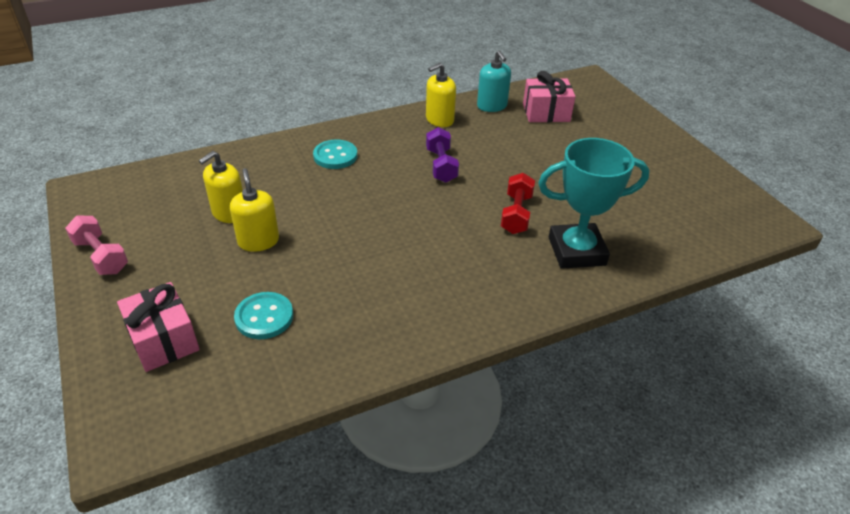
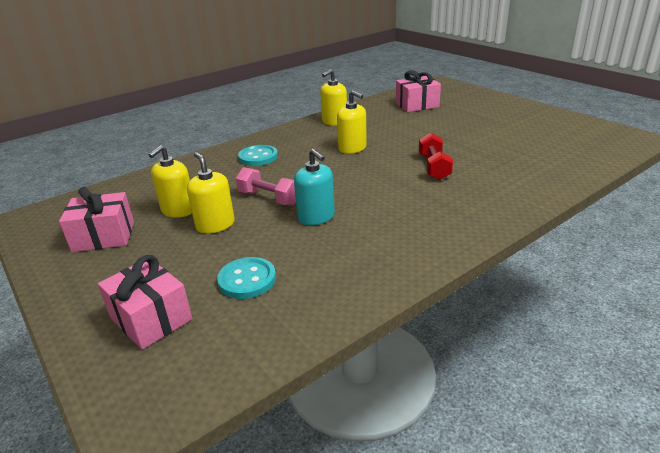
camera: 10 degrees left, 10 degrees down
pink dumbbell [65,216,128,275] -> pink dumbbell moved to [236,167,296,206]
purple dumbbell [426,127,459,183] -> yellow soap dispenser [337,90,367,154]
turquoise soap dispenser [477,50,511,112] -> turquoise soap dispenser moved to [294,149,335,225]
turquoise trophy [538,138,649,269] -> none
none -> pink gift [59,187,134,252]

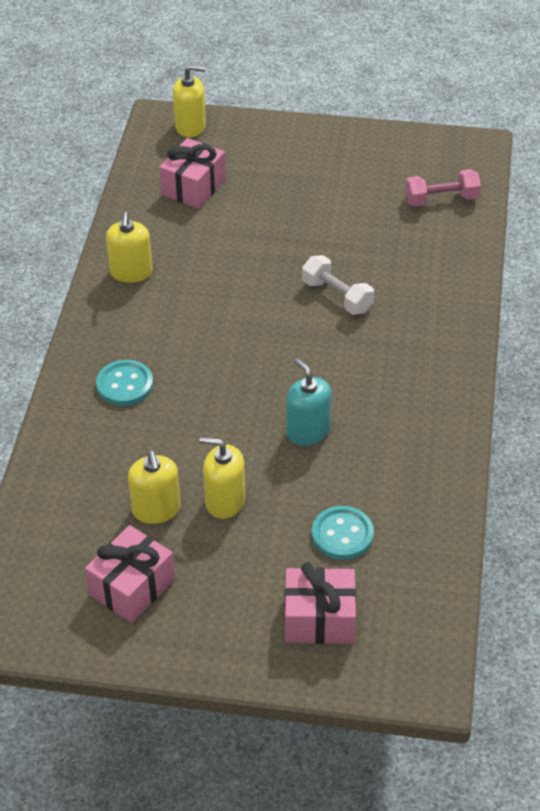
camera: 45 degrees left, 15 degrees up
pink dumbbell [236,167,296,206] -> pink dumbbell moved to [405,169,481,207]
turquoise soap dispenser [294,149,335,225] -> turquoise soap dispenser turned 135 degrees counterclockwise [286,358,332,446]
yellow soap dispenser [337,90,367,154] -> yellow soap dispenser moved to [173,65,206,137]
red dumbbell [419,133,453,180] -> white dumbbell [302,255,374,315]

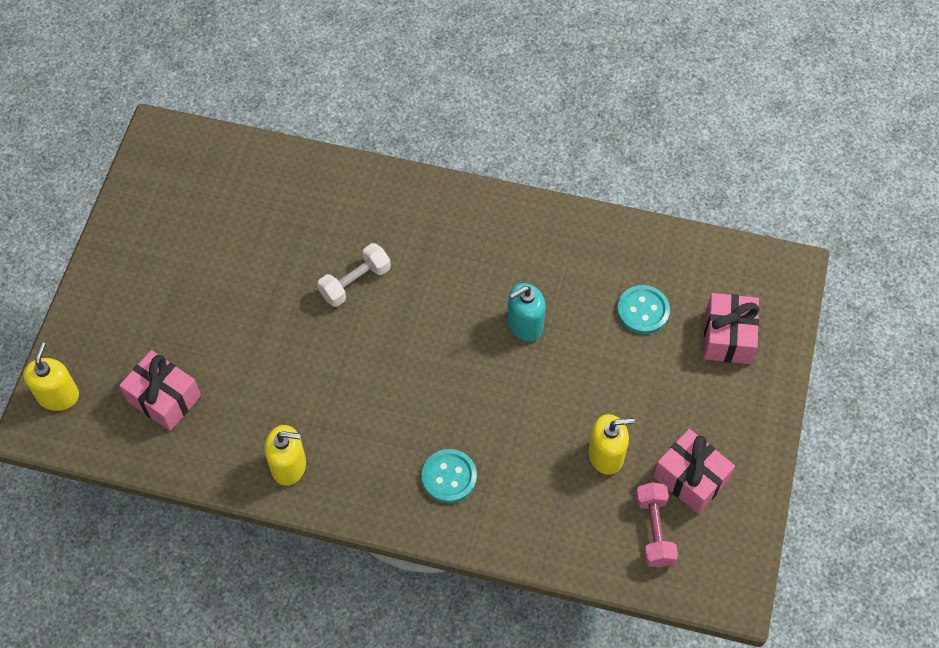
camera: 85 degrees left, 15 degrees up
yellow soap dispenser [200,437,245,519] -> none
pink dumbbell [405,169,481,207] -> pink dumbbell moved to [635,482,678,568]

